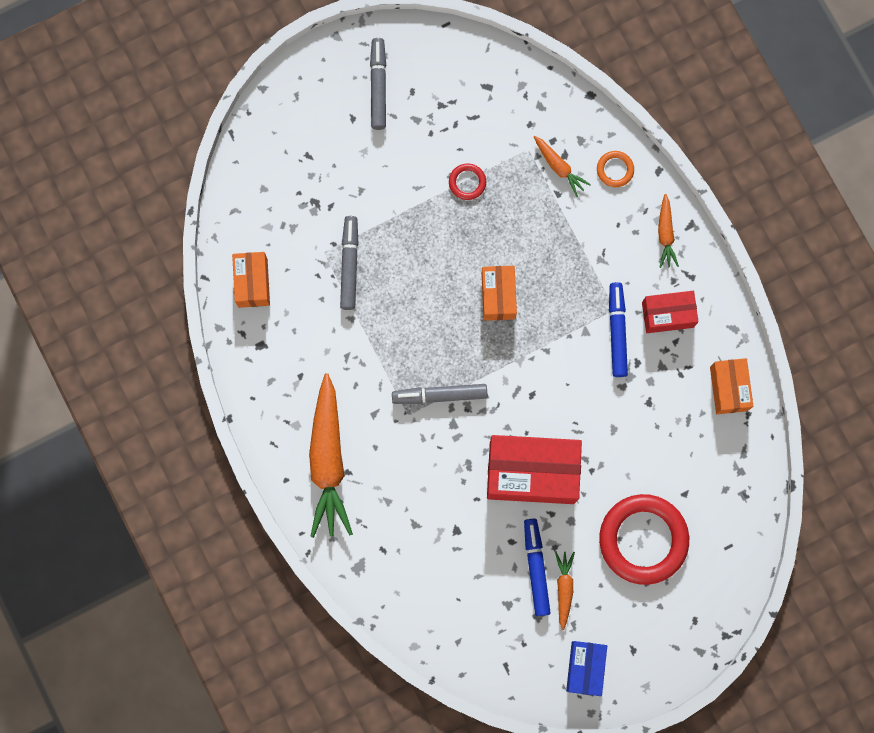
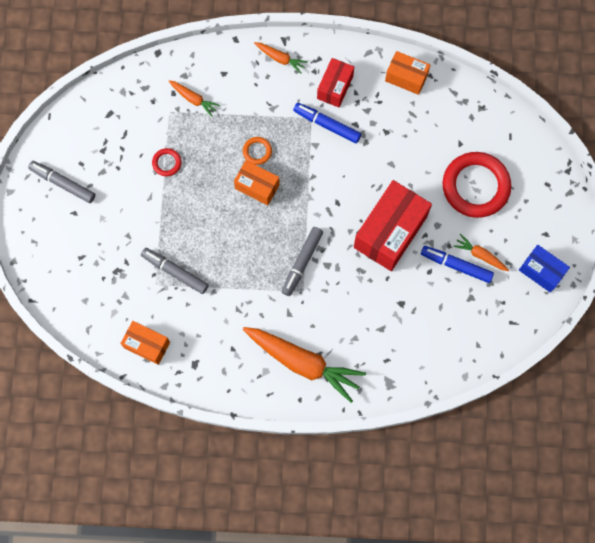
camera: 60 degrees left, 5 degrees down
orange carrot [533,135,591,197] -> orange carrot turned 45 degrees clockwise [169,80,220,117]
orange ring [597,151,634,187] -> orange ring moved to [243,137,272,165]

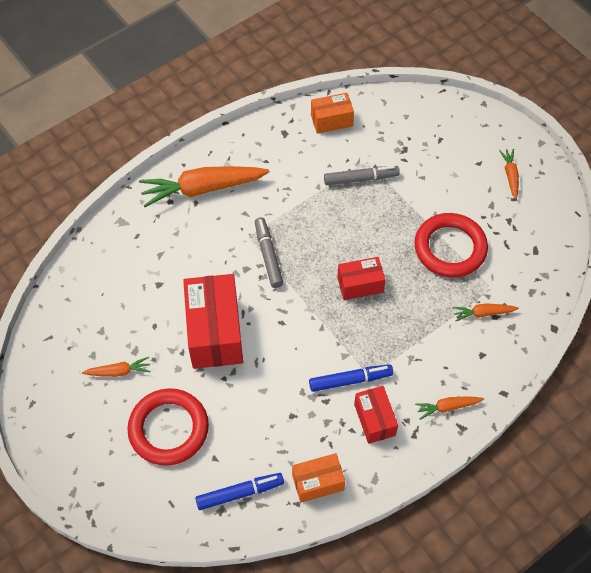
camera: 140 degrees right, 15 degrees down
grey marker [28,161,96,203] -> orange carrot [499,149,519,199]
red ring [152,148,182,176] -> red ring [414,213,488,278], size x2.31
orange box [234,160,280,205] -> red box [337,257,385,300]
orange ring [243,137,272,165] -> none
blue marker [421,246,494,283] -> blue marker moved to [195,473,284,510]
blue box [519,245,570,293] -> none

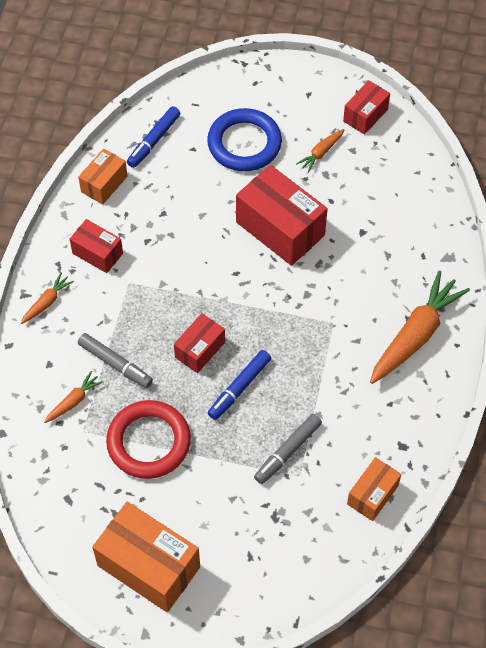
camera: 140 degrees right, 0 degrees up
red ring [127,388,209,466] -> blue ring [207,108,282,171]
grey marker [255,217,283,288] -> grey marker moved to [78,333,153,388]
blue marker [309,364,393,392] -> blue marker moved to [208,350,271,420]
orange carrot [499,149,519,199] -> orange box [92,502,200,612]
none -> red box [343,80,390,135]

